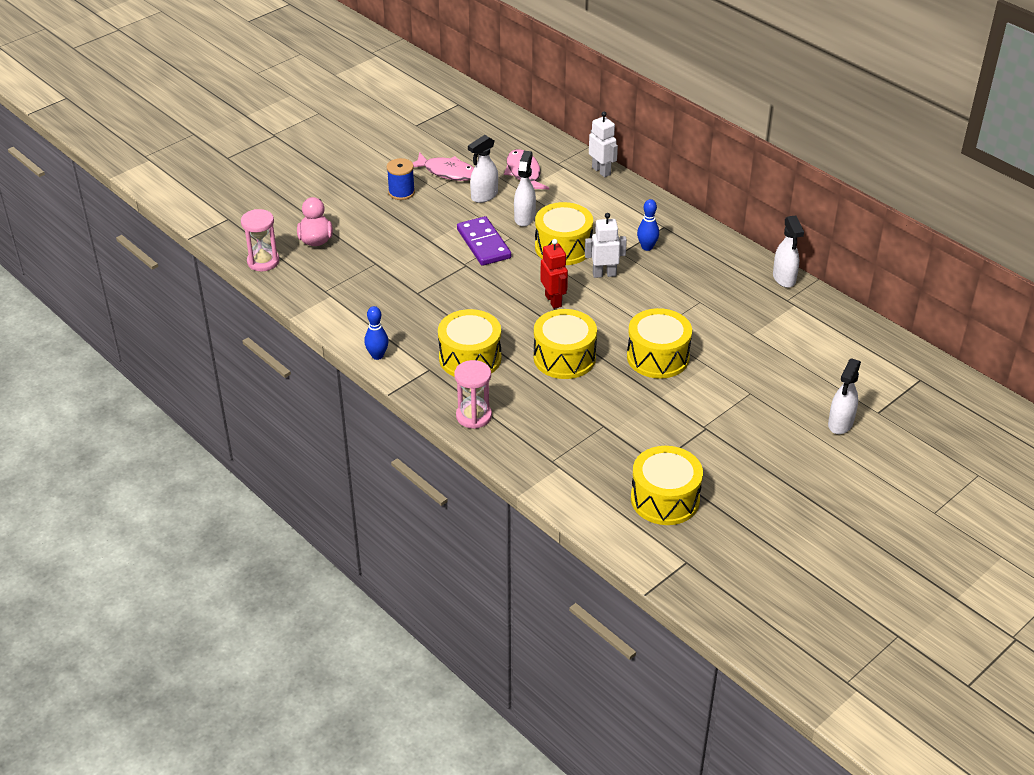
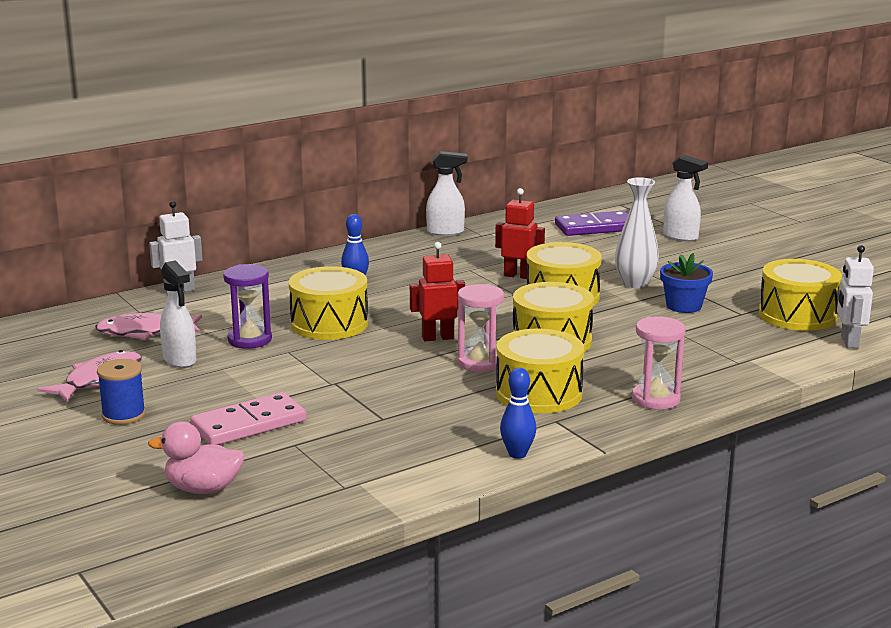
camera: 80 degrees left, 20 degrees down
pink hourglass [241,209,279,271] -> pink hourglass moved to [458,284,504,372]
purple domino [457,216,511,266] -> purple domino moved to [555,211,628,236]
white spray bottle [514,151,536,227] -> purple hourglass [223,264,272,349]
white robot [585,213,627,278] -> white robot moved to [837,245,874,348]
none -> pink domino [191,392,306,445]
none -> red robot [495,188,545,279]
none -> white vase [615,177,659,288]
none -> blue flower pot [660,253,713,313]

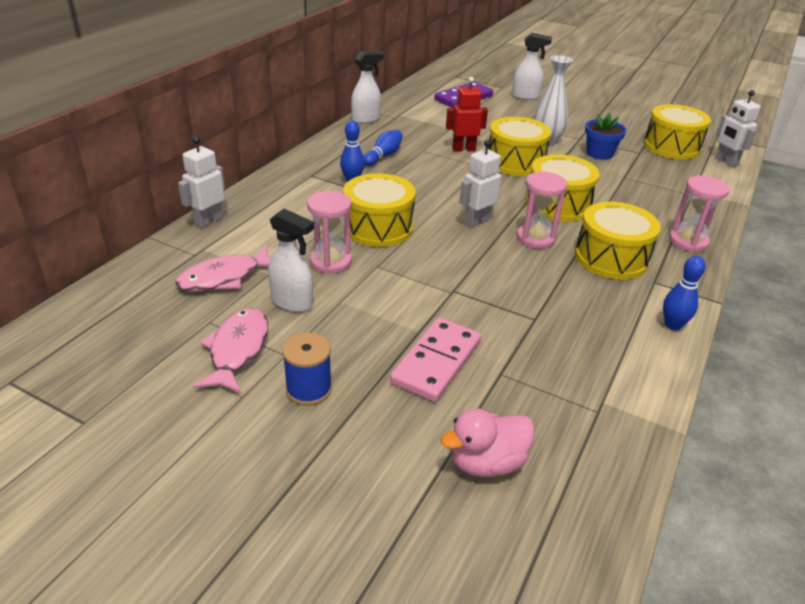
camera: 30 degrees left, 15 degrees up
purple hourglass [223,264,272,349] -> pink hourglass [307,191,352,274]
red robot [410,242,465,341] -> white robot [459,140,501,228]
none -> blue bowling pin [363,130,403,166]

